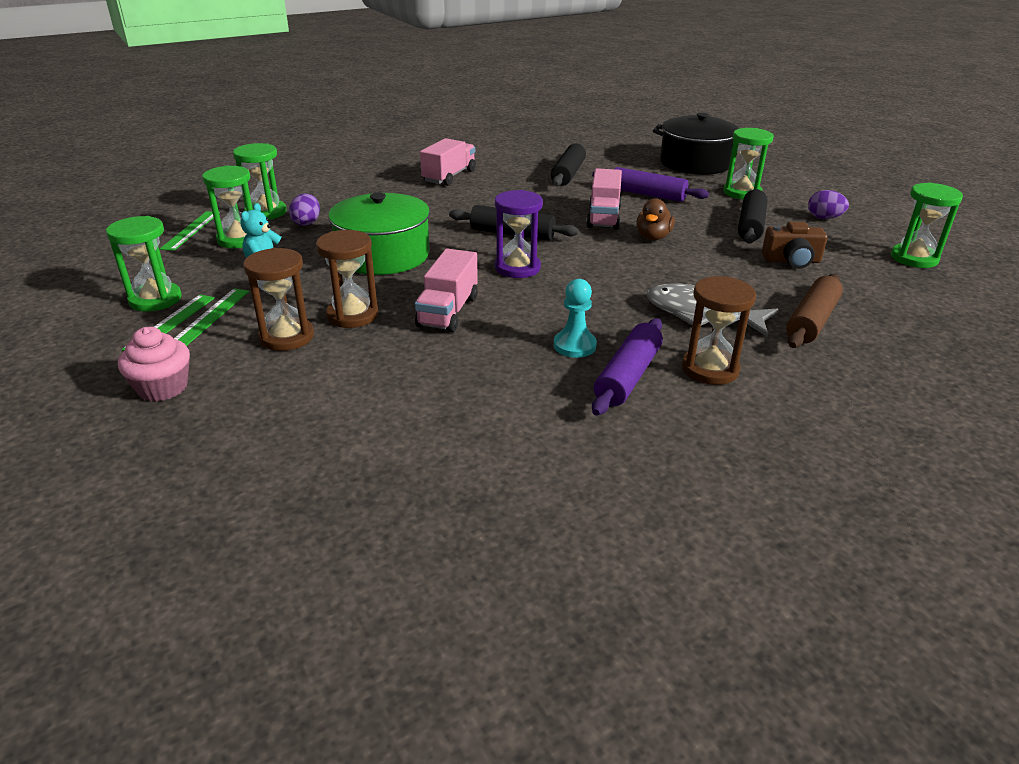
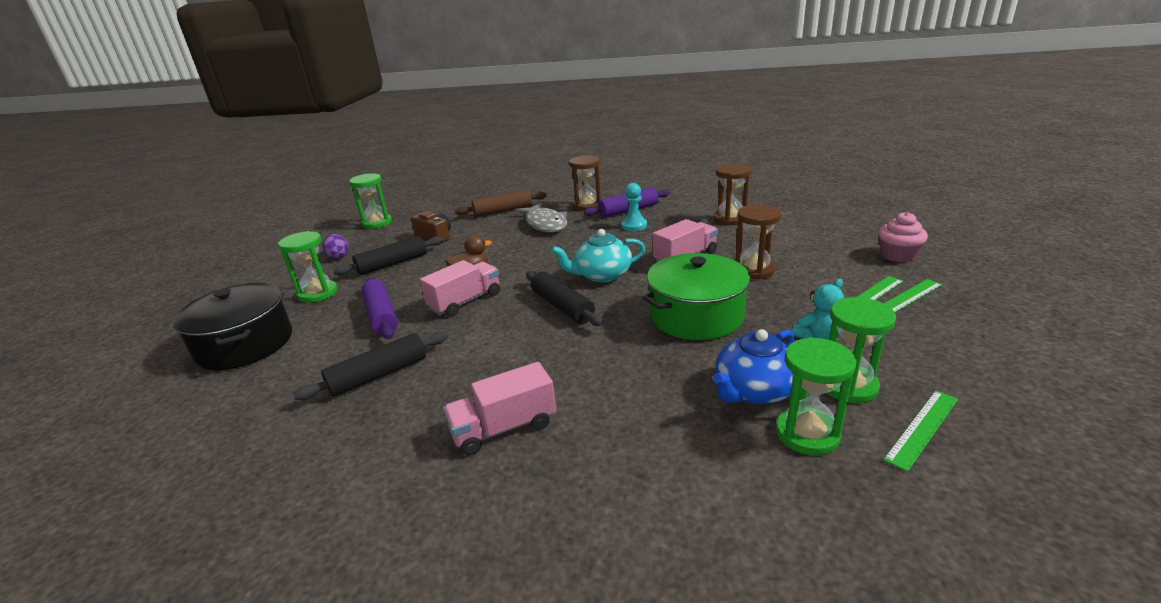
camera: 140 degrees left, 5 degrees down
green hourglass [106,216,182,312] -> none
brown hourglass [243,248,314,351] -> brown hourglass moved to [714,164,751,225]
purple egg [289,193,320,226] -> blue teapot [713,329,795,404]
purple hourglass [495,190,543,278] -> turquoise teapot [551,229,645,283]

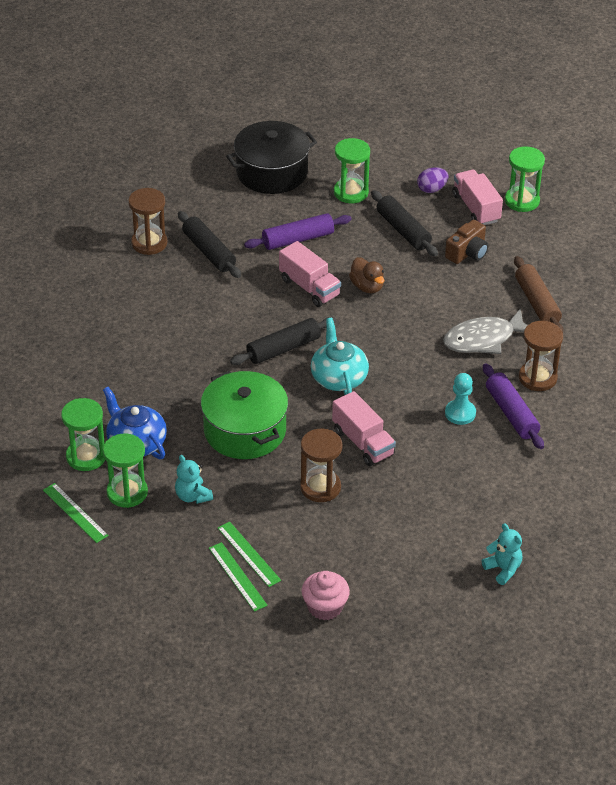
camera: 90 degrees right, 15 degrees up
pink truck [443,362,556,455] -> pink truck moved to [452,170,503,225]
brown hourglass [714,164,751,225] -> brown hourglass moved to [128,188,168,255]
none -> turquoise teddy bear [482,523,522,585]

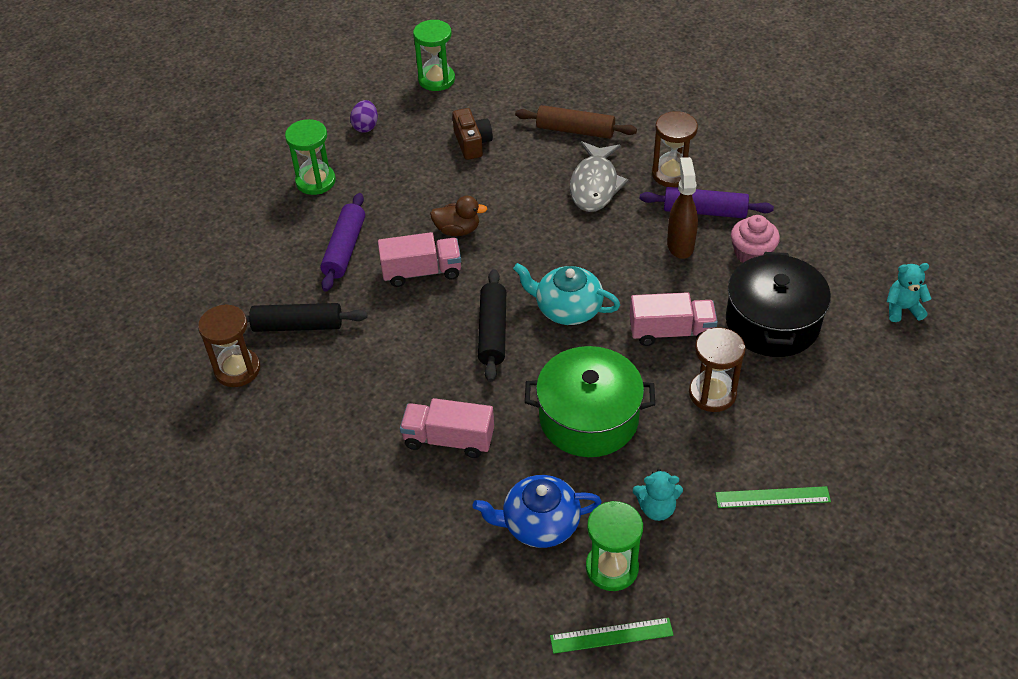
camera: 55 degrees left, 5 degrees up
green hourglass [61,398,105,471] -> none
green ruler [209,542,268,612] -> none
black pot [226,121,317,194] -> black pot moved to [726,252,831,357]
pink cupcake [302,571,350,620] -> pink cupcake moved to [731,215,780,262]
black rolling pin [371,190,438,256] -> none
turquoise pawn [445,373,476,425] -> brown spray bottle [667,157,698,259]
pink truck [452,170,503,225] -> pink truck moved to [400,398,494,458]

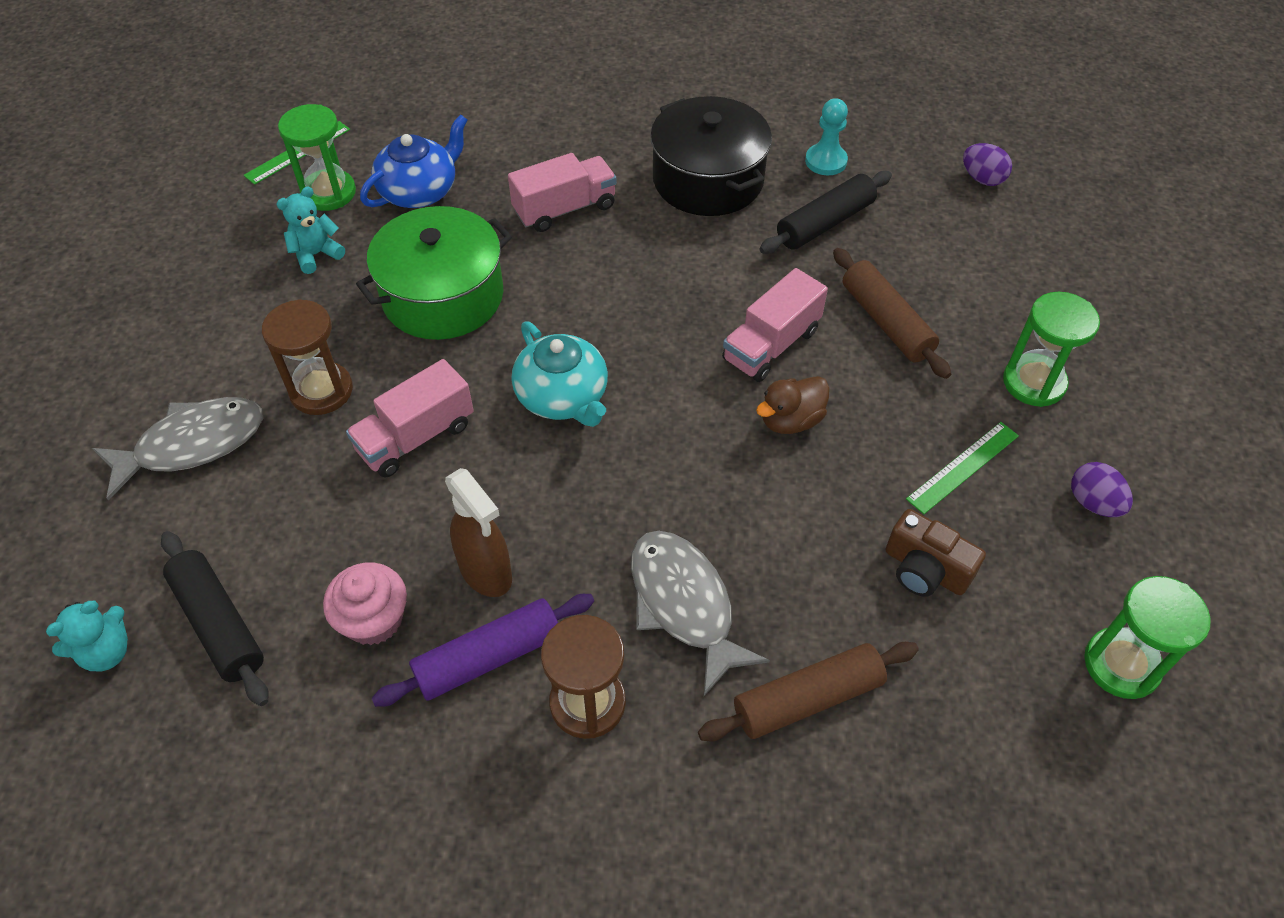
camera: 140 degrees right, 5 degrees up
brown hourglass [198,304,260,387] -> turquoise pawn [805,98,848,175]
purple rolling pin [320,193,365,292] -> brown rolling pin [833,248,951,379]
black rolling pin [478,269,506,382] -> black rolling pin moved to [161,531,269,706]
turquoise teapot [513,263,620,325] -> turquoise teapot turned 75 degrees clockwise [512,321,608,427]
green ruler [715,486,831,508] -> green ruler moved to [906,422,1019,514]
black pot [726,252,831,357] -> black pot moved to [650,96,772,216]
none -> grey fish [92,397,263,501]
none -> purple egg [963,143,1012,186]

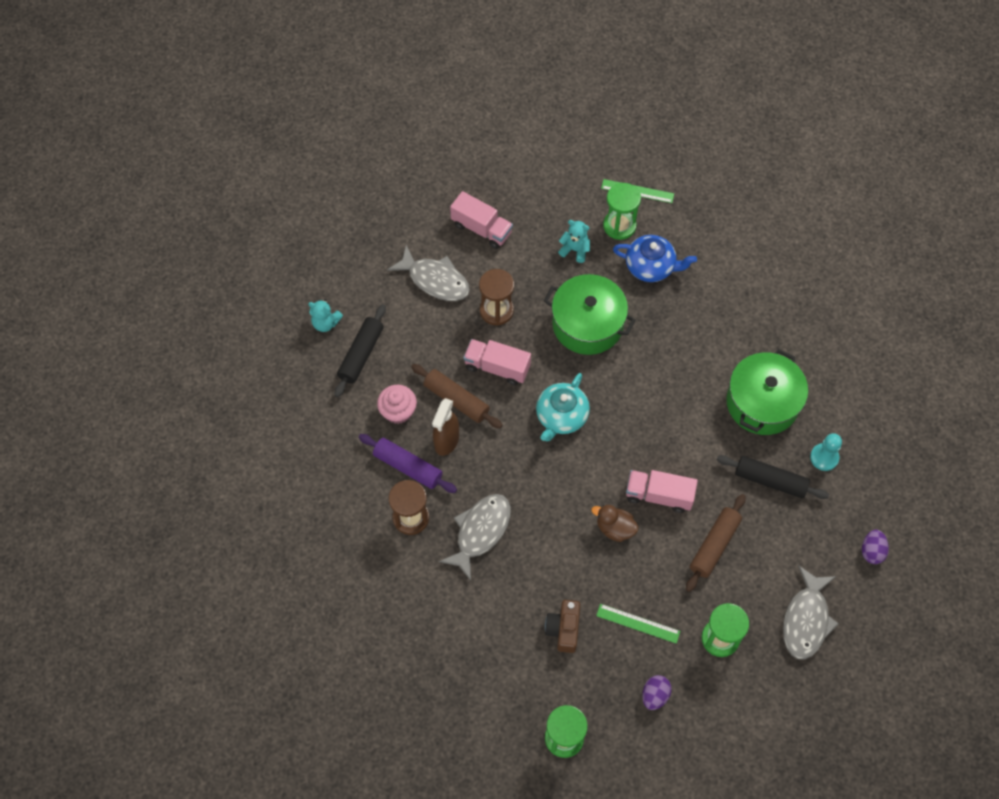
camera: 60 degrees right, 10 degrees up
pink truck [508,153,617,232] -> pink truck moved to [450,191,513,249]
black pot [650,96,772,216] -> green pot [726,349,808,435]
brown rolling pin [698,642,919,741] -> brown rolling pin moved to [411,364,503,428]
none -> grey fish [783,566,839,659]

